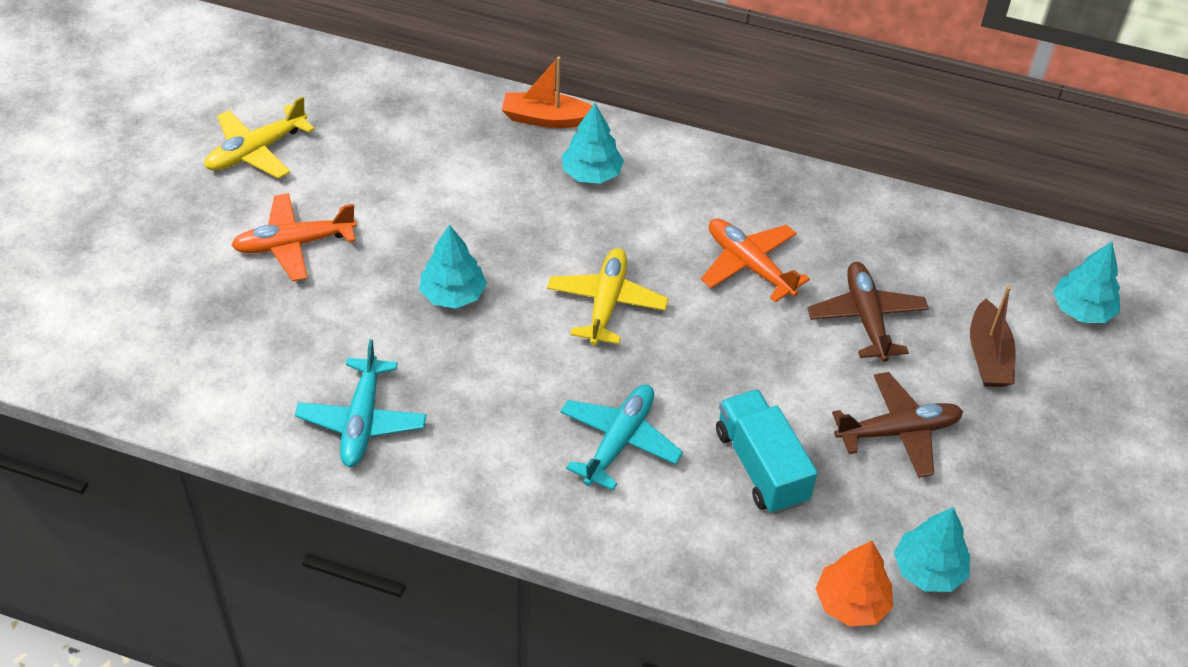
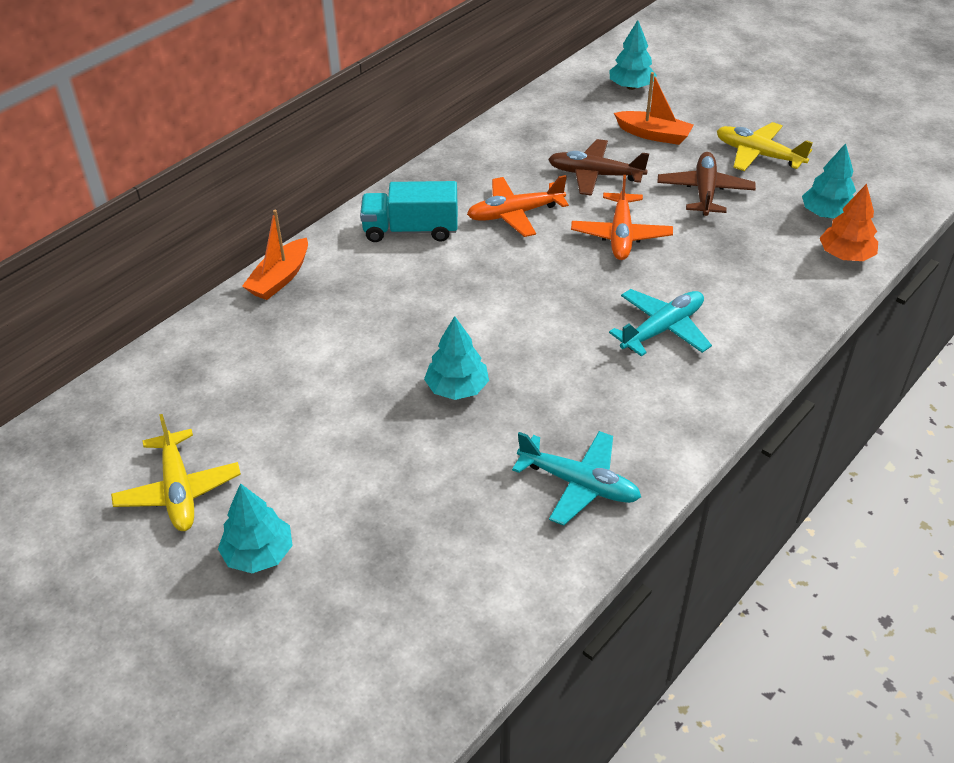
camera: 65 degrees left, 5 degrees down
orange plane [231,193,357,281] -> orange plane moved to [571,175,673,260]
yellow plane [547,248,668,345] -> yellow plane moved to [717,122,813,171]
turquoise plane [560,385,683,491] -> turquoise plane turned 90 degrees clockwise [609,289,712,356]
turquoise tree [562,103,624,184] -> turquoise tree moved to [218,483,293,573]
turquoise truck [716,389,817,514] -> turquoise truck moved to [360,181,458,242]
brown boat [970,286,1016,387] -> orange boat [614,72,694,145]

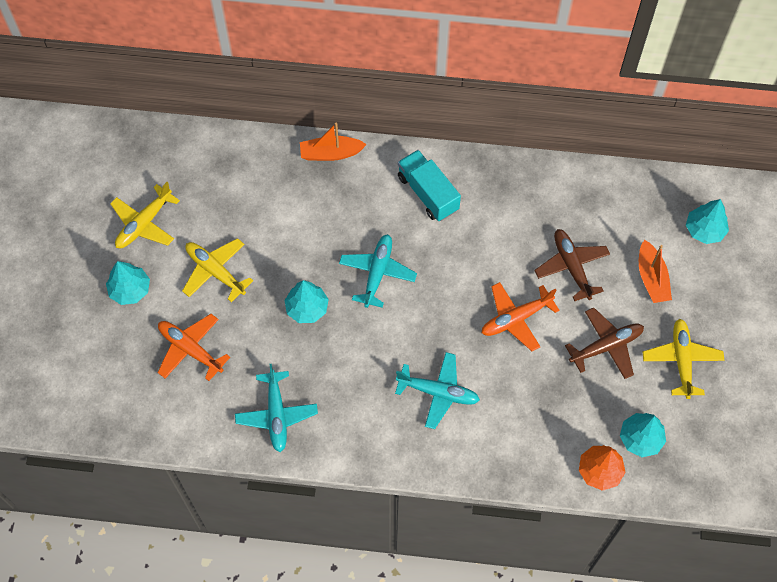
camera: 55 degrees right, 20 degrees up
orange plane [467,175,569,237] -> orange plane moved to [157,314,230,381]
none -> yellow plane [182,238,253,302]
none -> turquoise plane [339,234,417,308]

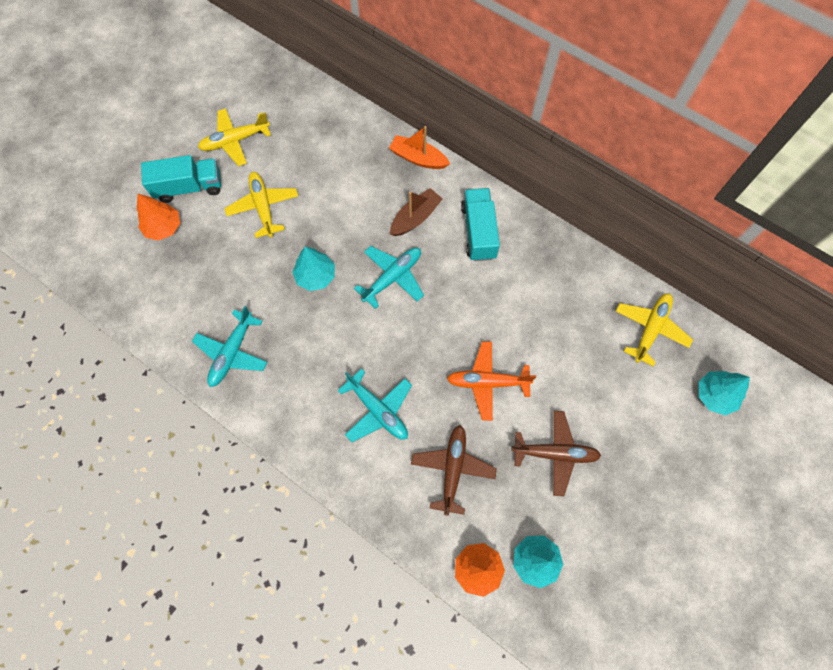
camera: 30 degrees right, 5 degrees up
turquoise tree [106,261,150,305] -> turquoise truck [141,155,221,203]
orange plane [157,314,230,381] -> none
brown plane [534,229,610,301] -> brown plane moved to [411,425,497,516]
orange boat [639,240,672,303] -> none
yellow plane [643,319,724,399] -> yellow plane moved to [616,293,693,367]
none -> orange tree [137,194,180,241]
none -> brown boat [390,188,443,236]

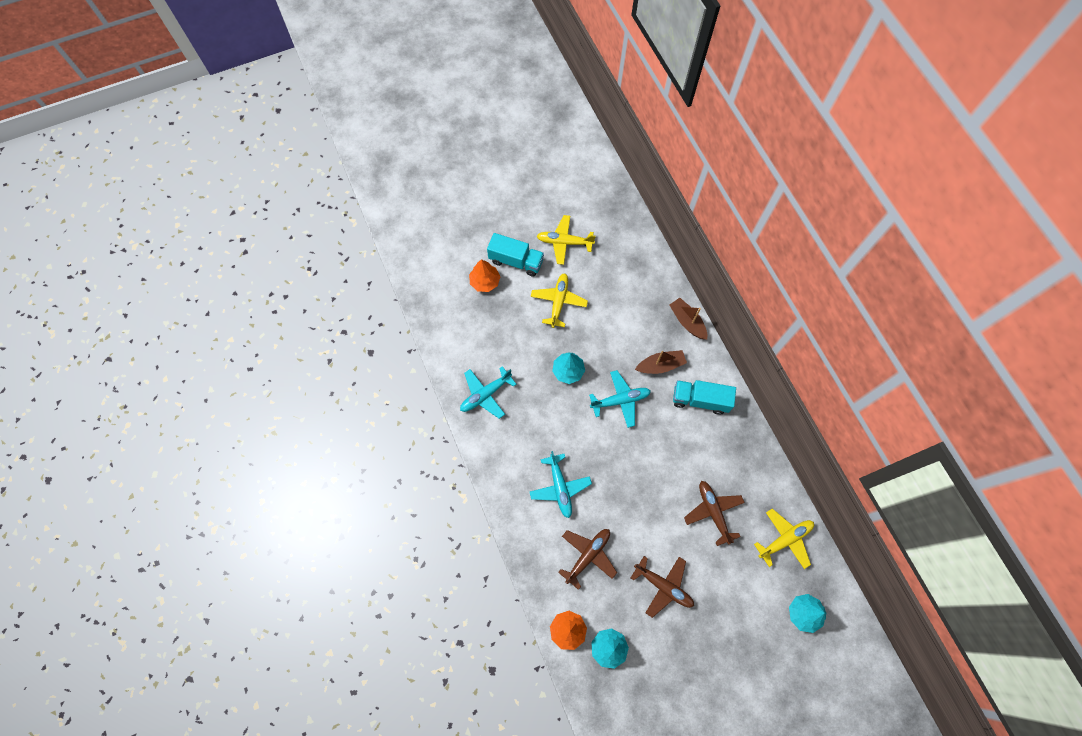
camera: 30 degrees right, 0 degrees up
orange boat [389,126,450,169] -> brown boat [669,298,707,340]
orange plane [447,341,536,421] -> none
turquoise truck [461,188,500,261] -> turquoise truck turned 105 degrees counterclockwise [673,380,736,415]
none -> brown plane [684,481,745,546]

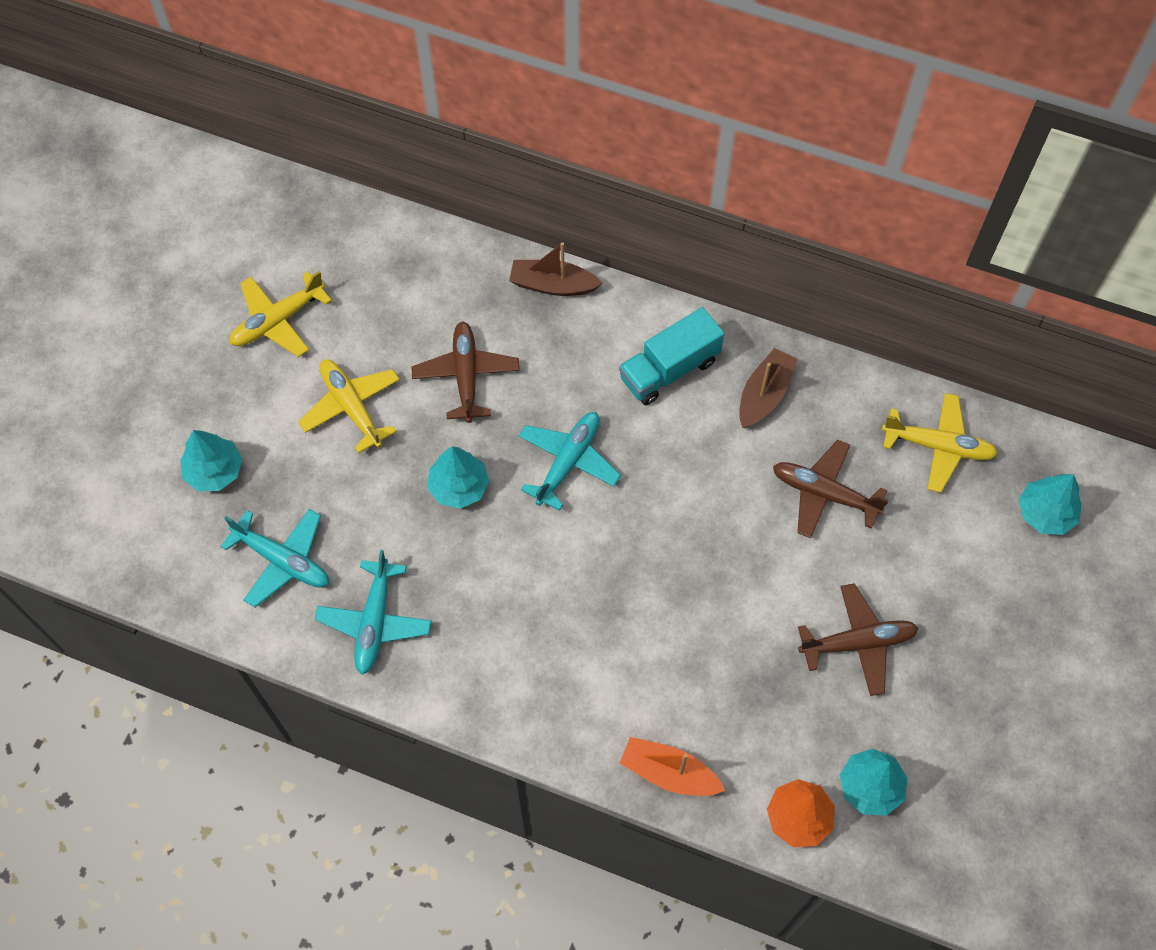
camera: 45 degrees left, 5 degrees down
orange tree [469,259,501,292] -> turquoise tree [181,430,242,491]
turquoise truck [487,233,544,277] -> none
turquoise plane [530,451,592,518] -> turquoise plane moved to [220,509,329,607]
brown plane [558,529,617,590] -> brown plane moved to [411,321,520,423]
brown boat [635,350,687,374] -> brown boat moved to [739,348,798,428]
yellow plane [754,509,814,569] -> yellow plane turned 90 degrees clockwise [882,393,998,493]
none -> orange boat [620,737,725,796]

